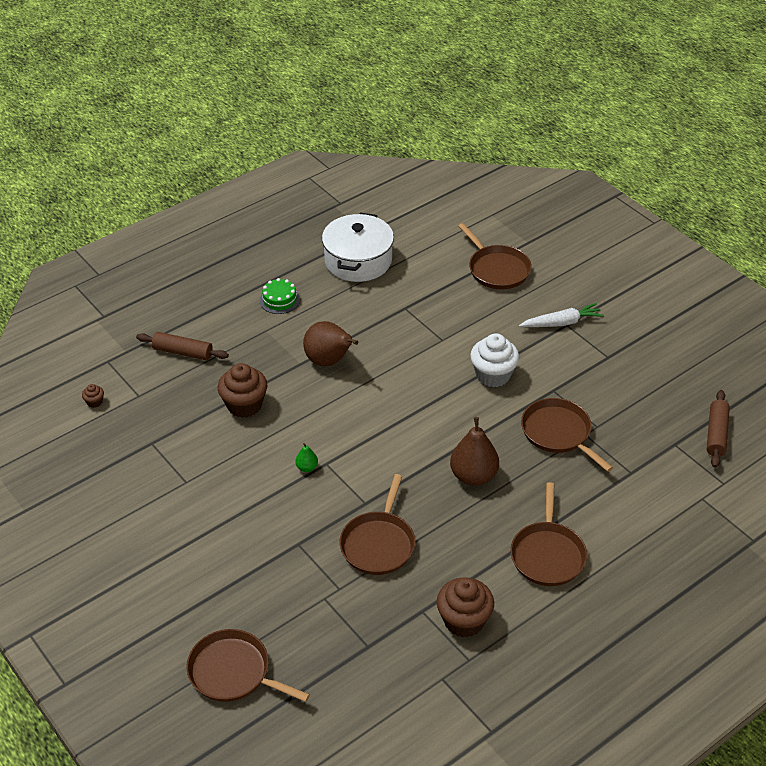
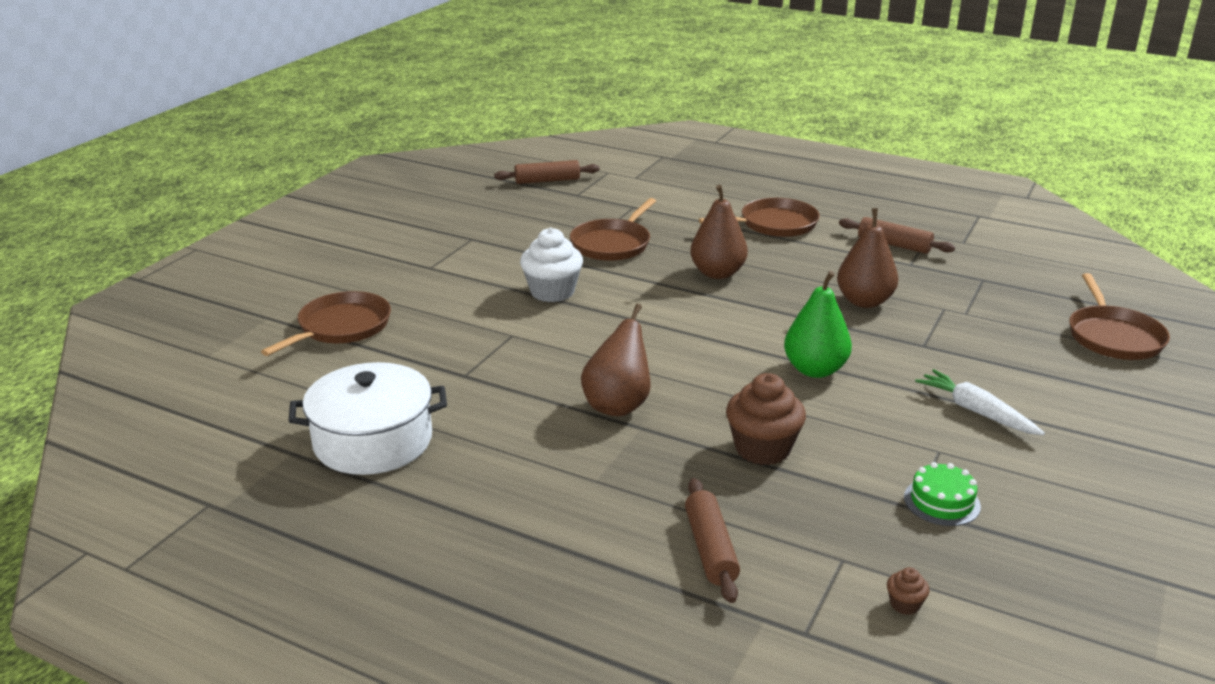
camera: 115 degrees left, 15 degrees down
green cake [259,278,300,314] -> green cake moved to [904,462,981,526]
green pear [295,443,318,472] -> green pear [784,271,852,378], size x2.14
brown pan [340,474,415,575] -> brown pear [837,208,898,308]
brown cupcake [437,577,494,638] -> brown rolling pin [839,217,955,254]
white carrot [519,303,604,327] -> white carrot moved to [915,369,1045,435]

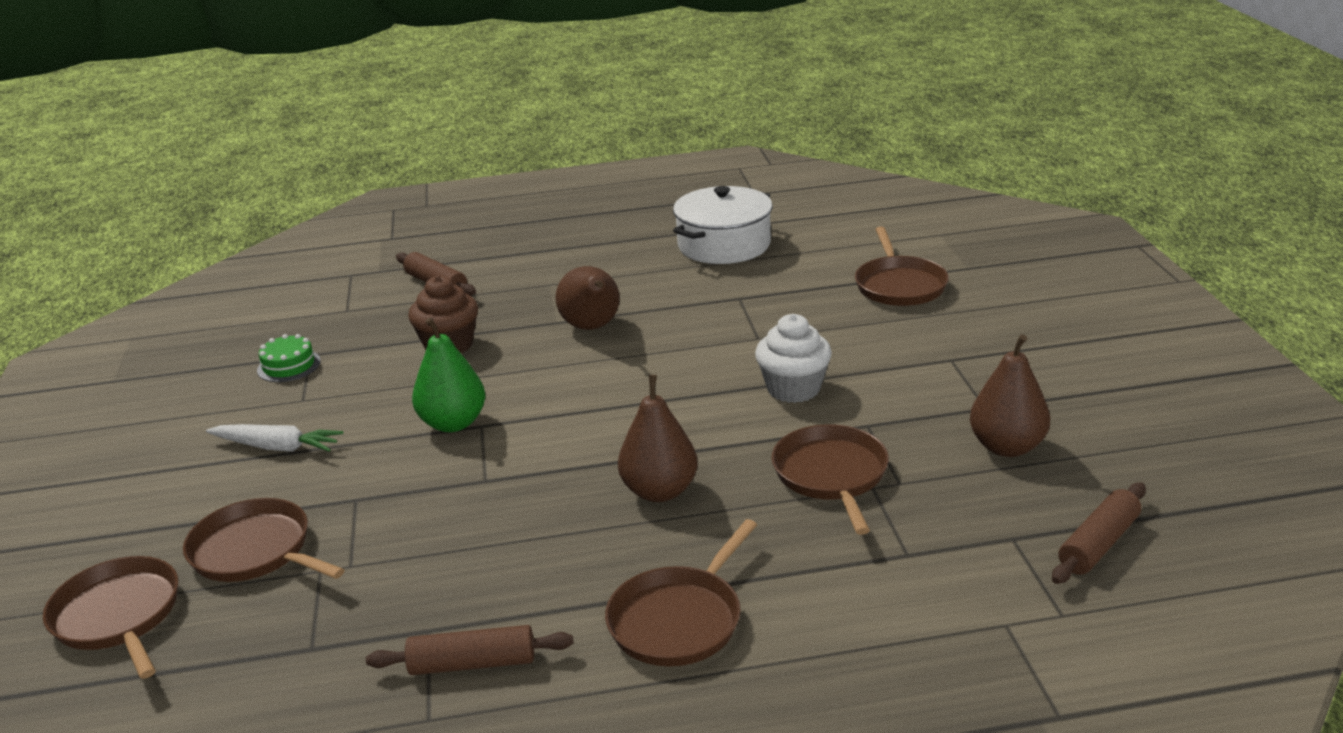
camera: 145 degrees right, 0 degrees up
brown pear [837,208,898,308] -> brown pear moved to [970,334,1050,457]
brown cupcake [887,567,929,615] -> none
none -> brown pan [183,498,345,582]

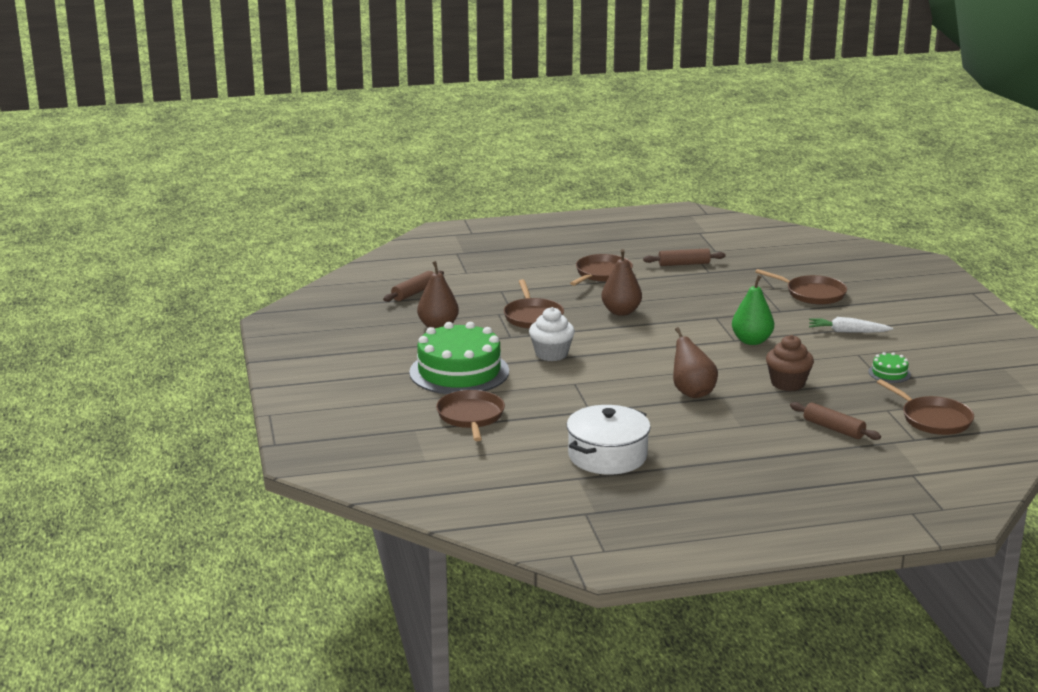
camera: 175 degrees right, 5 degrees down
brown pan [43,556,178,679] -> brown pan moved to [877,379,974,435]
none -> green cake [409,322,509,394]

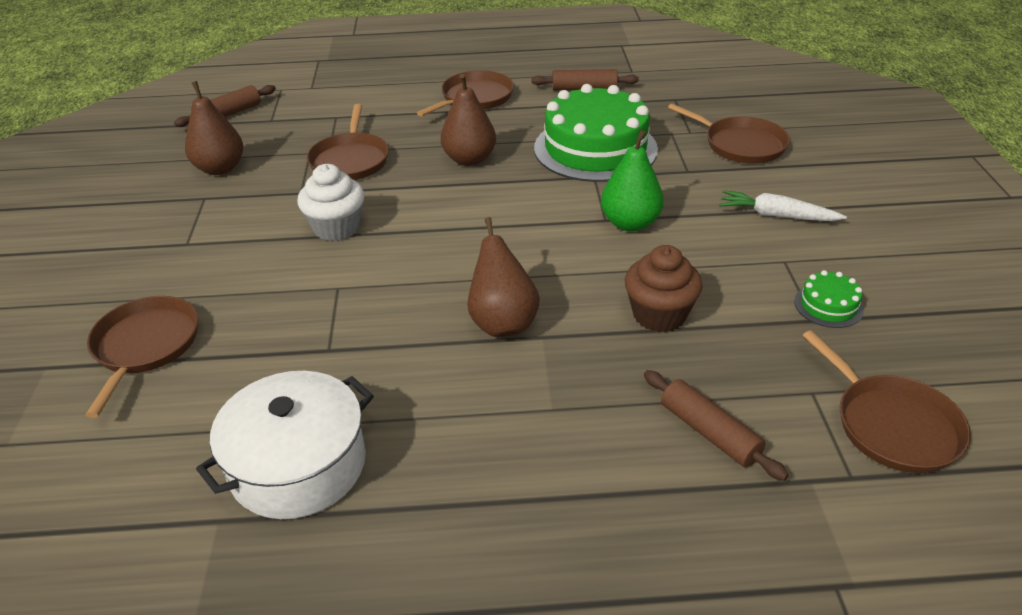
camera: 10 degrees right, 15 degrees up
green cake [409,322,509,394] -> green cake moved to [534,84,658,182]

